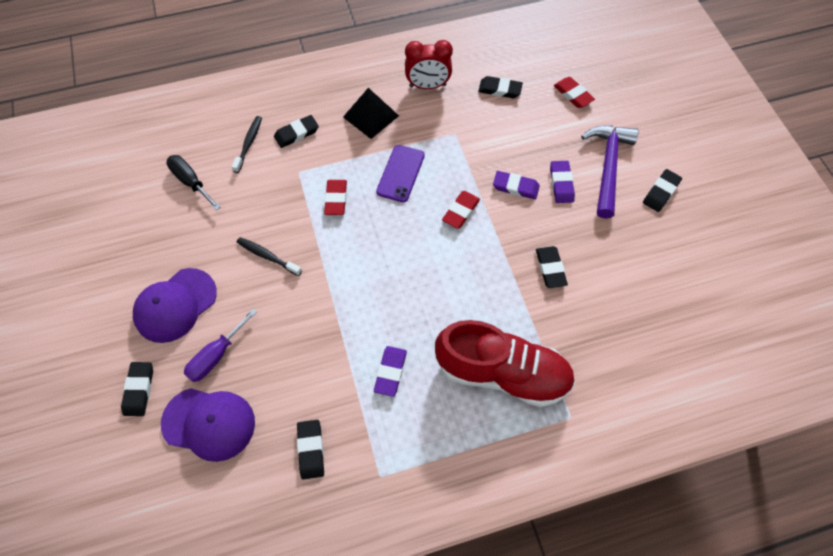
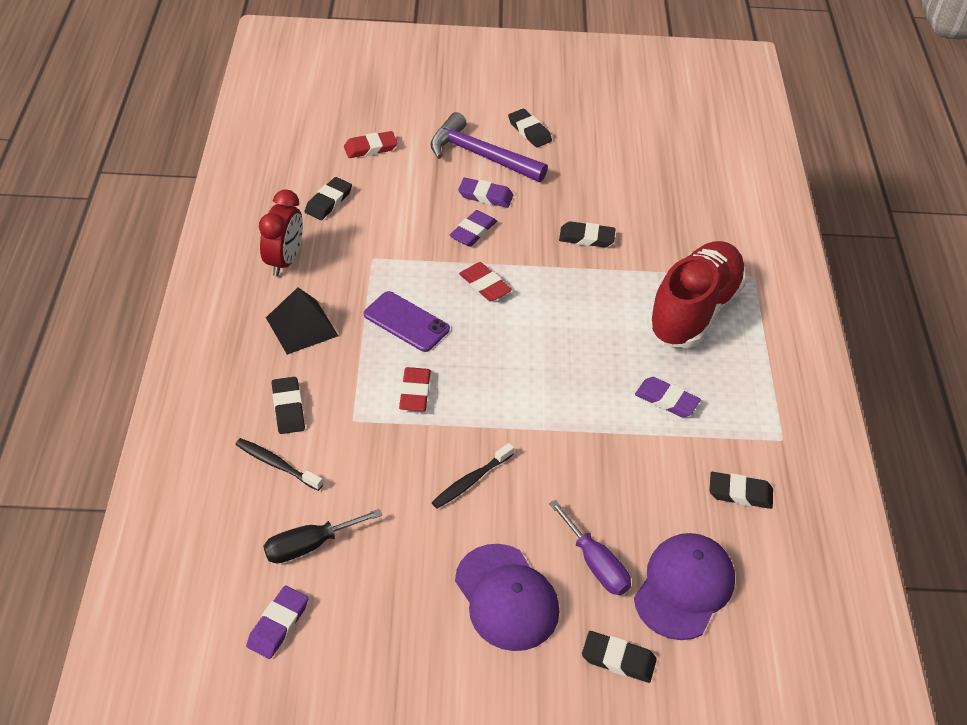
camera: 75 degrees left, 15 degrees down
red eraser [324,180,347,215] -> red eraser turned 75 degrees clockwise [399,367,431,411]
none -> purple eraser [246,586,308,659]

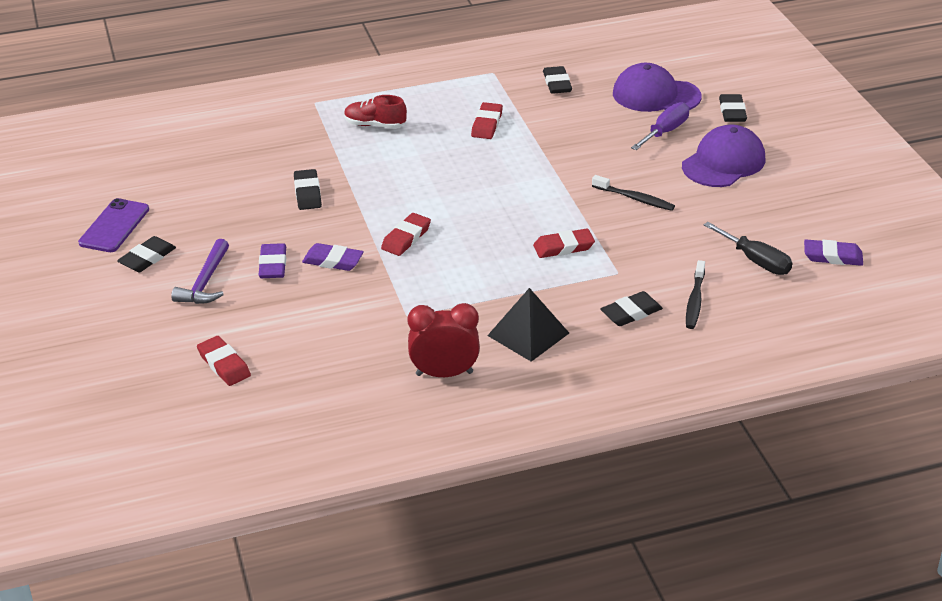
camera: 105 degrees left, 10 degrees down
black eraser [304,177,352,220] -> none
purple phone [364,291,450,352] -> purple phone moved to [78,198,149,252]
purple hammer [430,112,548,182] -> purple hammer [171,239,229,304], size x0.66
purple eraser [635,377,701,417] -> red eraser [471,102,503,139]
red shoe [647,241,747,348] -> red shoe [344,95,407,129], size x0.47

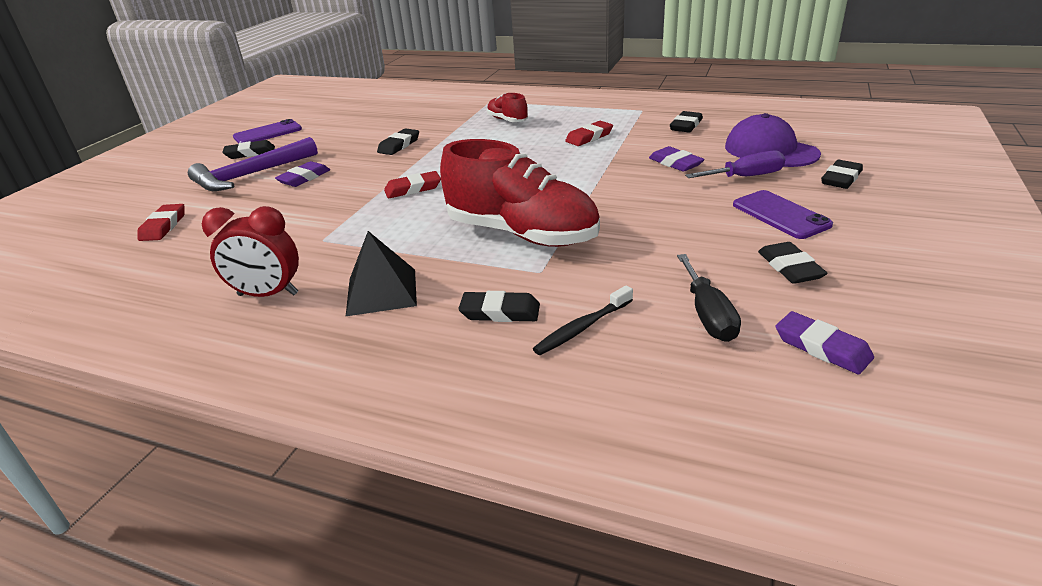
camera: 40 degrees right, 5 degrees down
purple hammer [171,239,229,304] -> purple hammer [188,137,318,191], size x1.50
purple eraser [302,243,364,271] -> purple eraser moved to [649,146,705,172]
red clock [407,303,480,377] -> red clock turned 150 degrees clockwise [202,206,299,297]
red eraser [533,228,595,258] -> red shoe [440,139,600,247]
black toothbrush [592,175,675,211] -> none
purple cap [682,124,765,187] -> purple phone [733,190,833,239]
none -> black eraser [758,242,828,284]

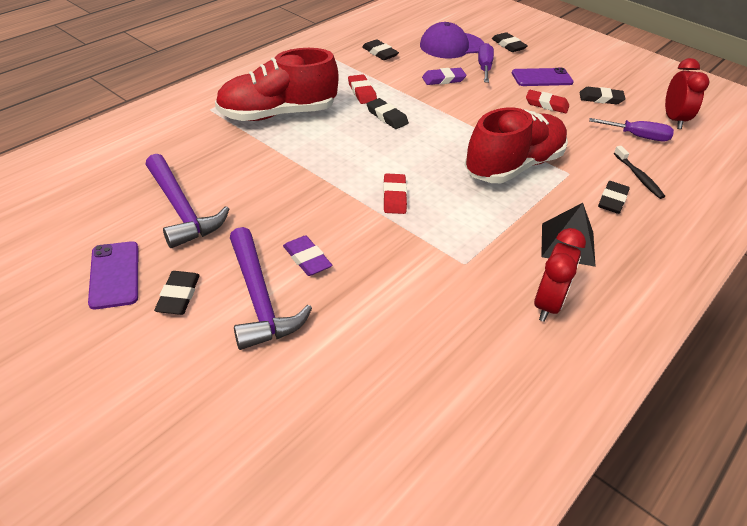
camera: 75 degrees left, 10 degrees up
red eraser [137,204,185,241] -> red eraser moved to [526,90,569,113]
black eraser [377,128,419,155] -> black eraser moved to [367,98,409,129]
red shoe [487,93,528,122] -> red shoe [215,48,339,121], size x2.12
black screwdriver [677,254,741,342] -> purple screwdriver [589,118,674,141]
purple eraser [776,311,874,374] -> red clock [665,58,709,129]
none -> purple hammer [146,154,229,248]

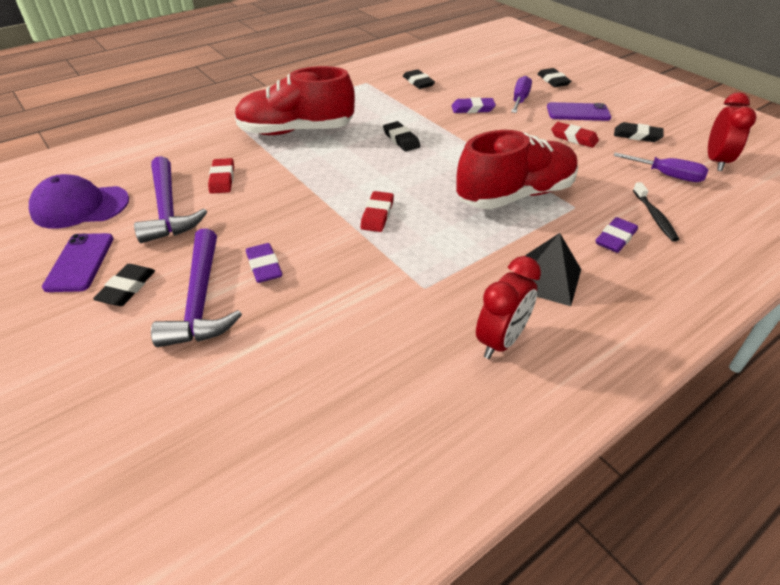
camera: 15 degrees right, 0 degrees up
red eraser [348,74,377,104] -> red eraser moved to [208,158,234,194]
purple cap [420,22,485,59] -> purple cap moved to [29,174,129,229]
black eraser [598,181,630,214] -> purple eraser [595,217,638,253]

